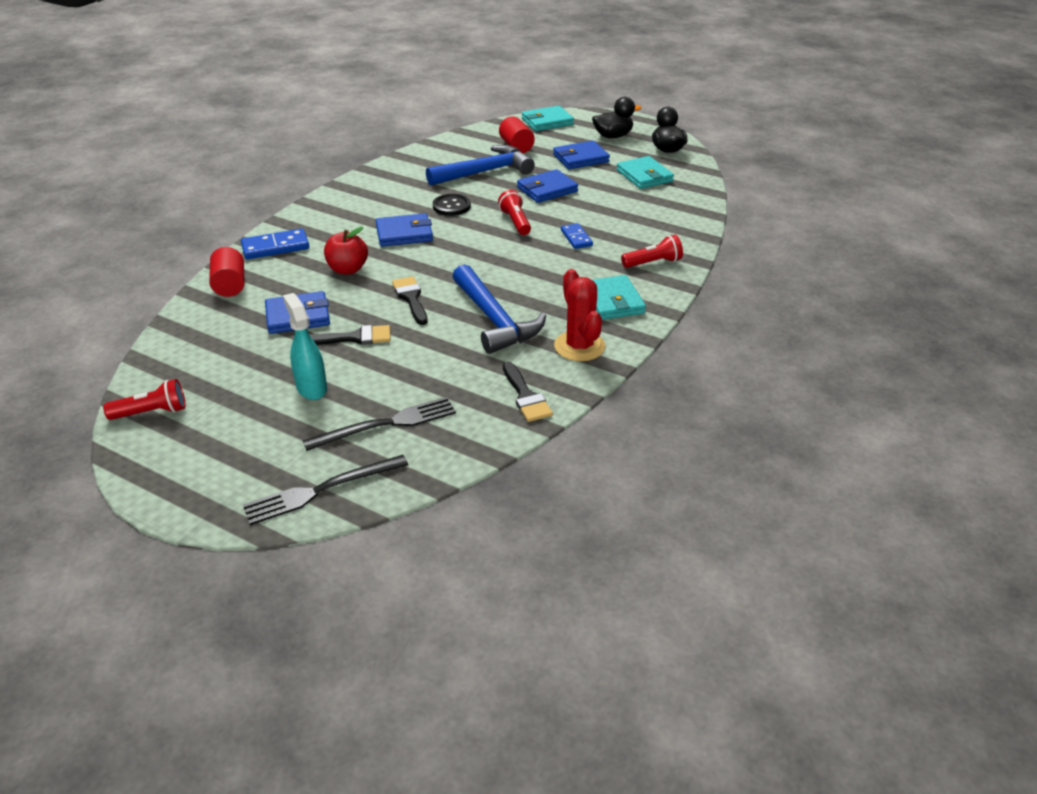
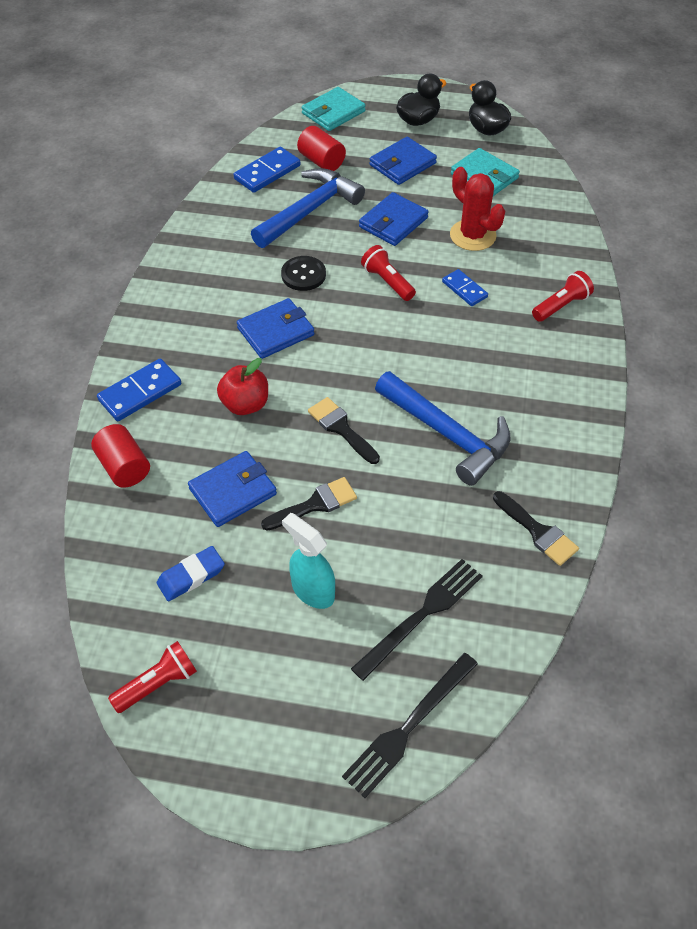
camera: 20 degrees left, 15 degrees up
red cactus [554,269,605,361] -> red cactus moved to [450,167,505,251]
turquoise wallet [593,275,646,320] -> none
none -> blue eraser [157,546,225,601]
none -> blue domino [234,147,300,193]

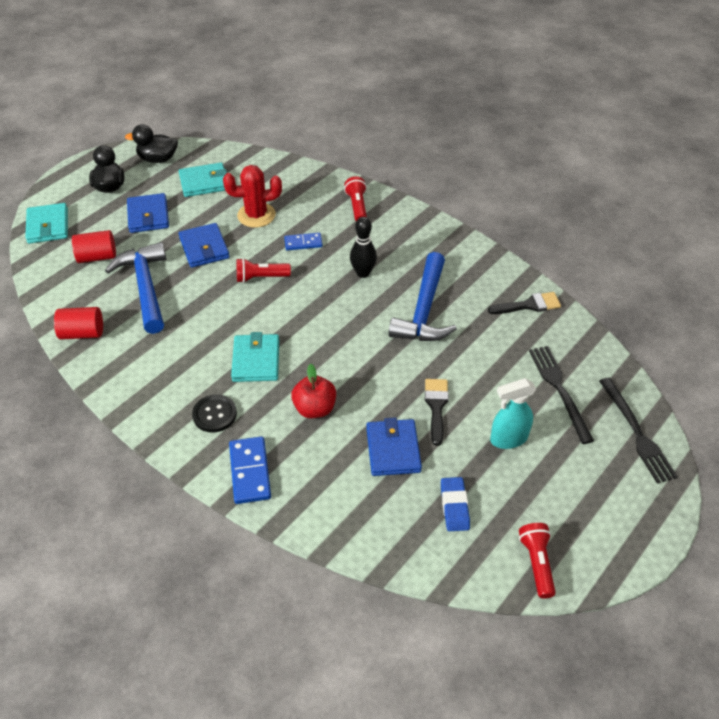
camera: 60 degrees left, 5 degrees down
red cylinder [91,424,150,488] -> red cylinder moved to [54,307,103,340]
blue domino [234,147,300,193] -> none
blue wallet [237,298,314,359] -> turquoise wallet [231,332,279,382]
black button [281,256,326,291] -> black button moved to [192,394,237,433]
black brush [308,397,380,464] -> none
blue hammer [375,371,511,486] -> blue hammer turned 120 degrees clockwise [389,252,457,341]
none -> black bowling pin [350,217,377,278]

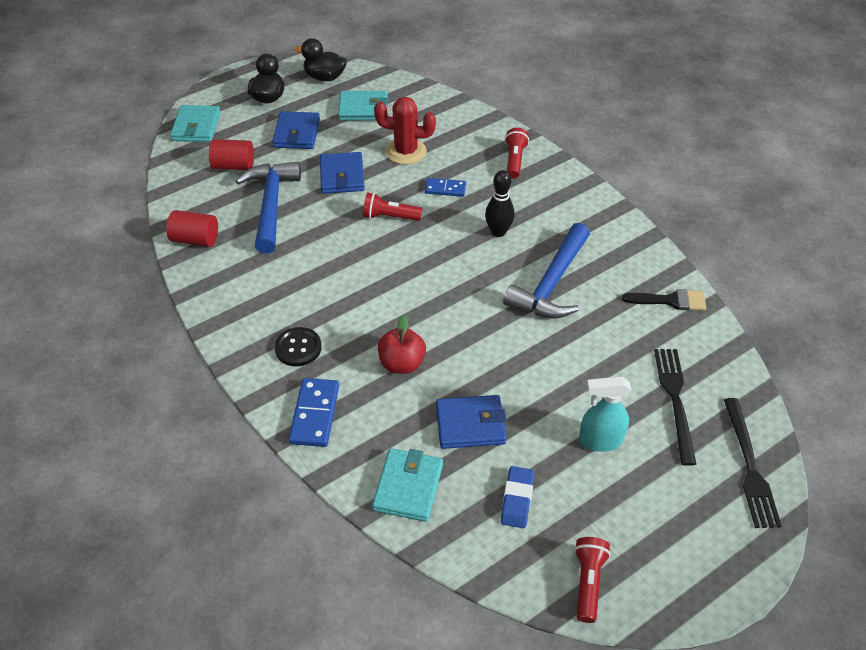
camera: 15 degrees right, 0 degrees up
turquoise wallet [231,332,279,382] -> turquoise wallet moved to [372,448,443,522]
blue wallet [366,417,422,476] -> blue wallet turned 75 degrees clockwise [436,395,507,449]
black brush [425,379,449,446] -> none

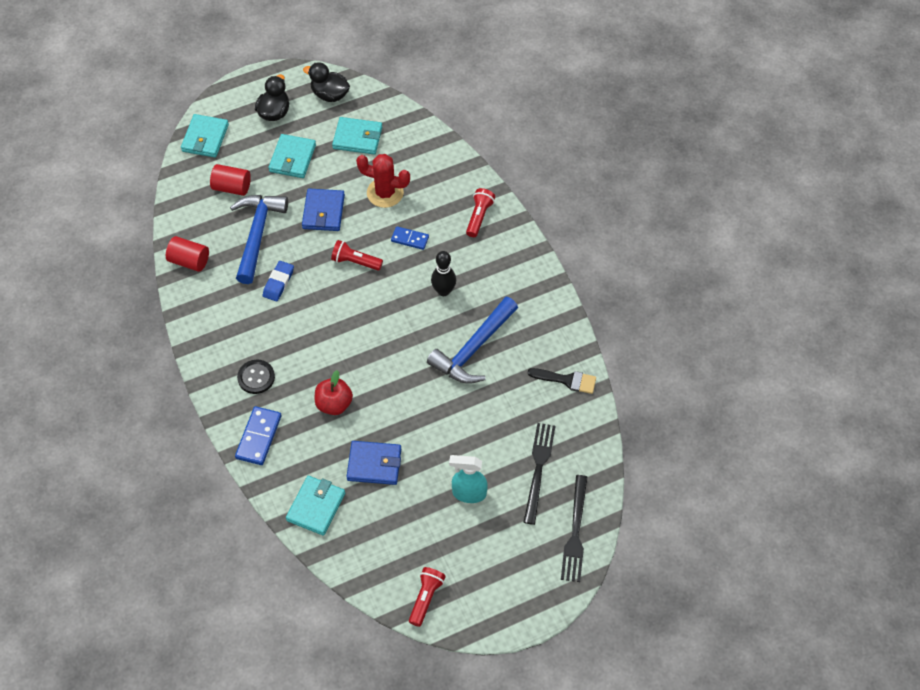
camera: 10 degrees right, 10 degrees up
blue wallet [272,111,320,149] -> turquoise wallet [268,134,316,178]
blue eraser [501,466,534,528] -> blue eraser moved to [263,261,294,301]

